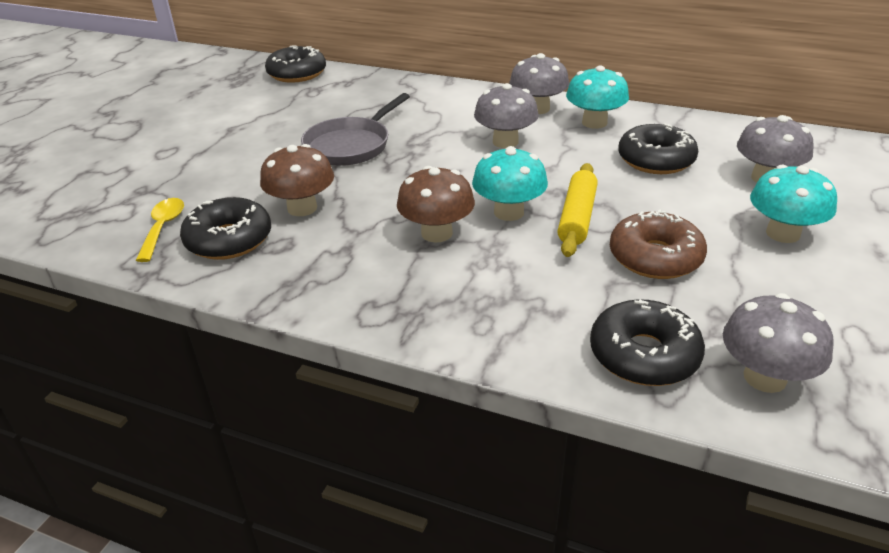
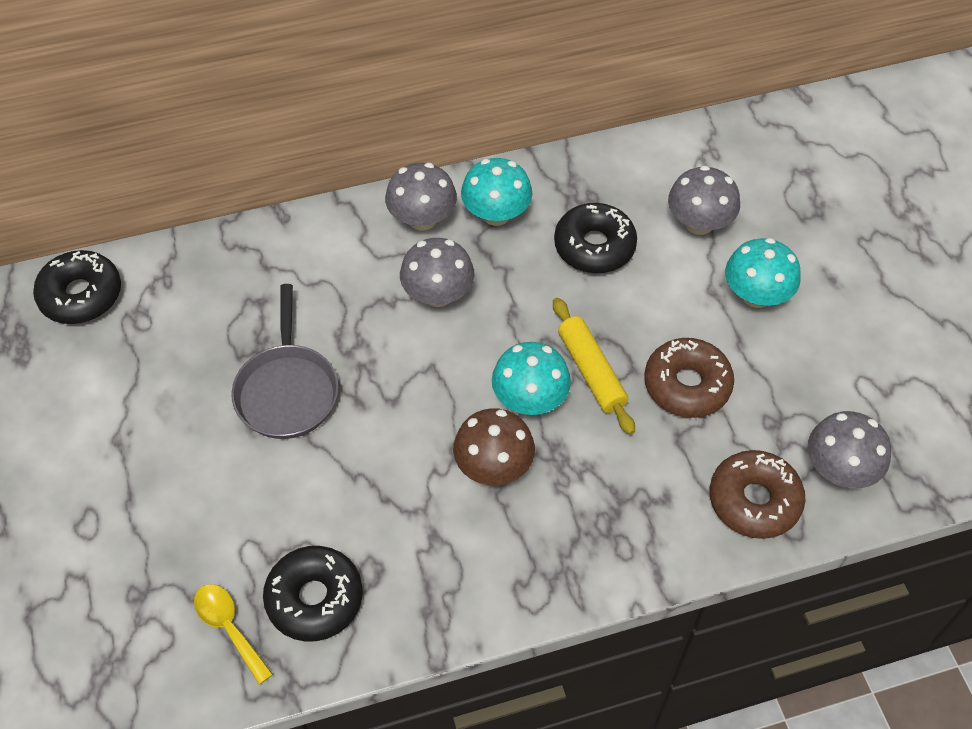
camera: 40 degrees left, 20 degrees up
brown mushroom [260,144,334,216] -> none
black donut [590,299,705,386] -> brown donut [710,450,805,539]

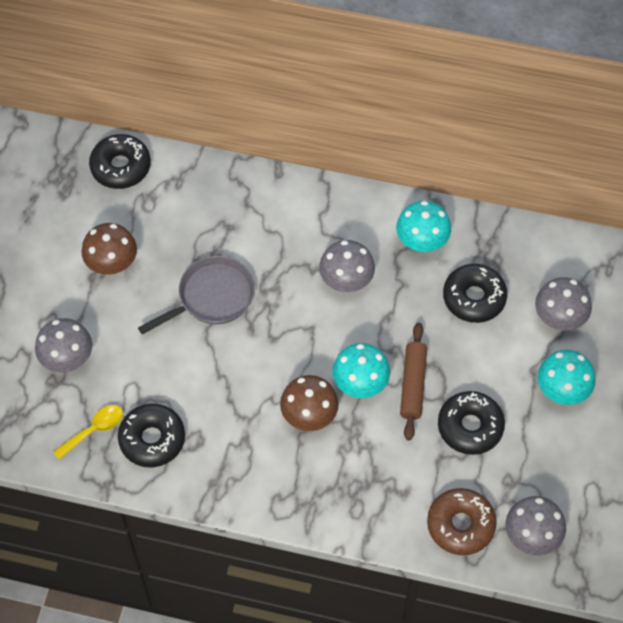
camera: 30 degrees right, 5 degrees up
yellow spoon [194,584,273,684] -> yellow spoon turned 60 degrees clockwise [53,405,123,460]
grey pan [231,284,339,439] -> grey pan turned 150 degrees counterclockwise [138,256,255,335]
grey mushroom [385,163,457,231] -> grey mushroom moved to [35,318,92,372]
yellow rolling pin [553,298,635,435] -> brown rolling pin [400,323,427,440]
brown donut [644,338,734,418] -> black donut [438,391,505,455]
none -> brown mushroom [81,223,137,275]

